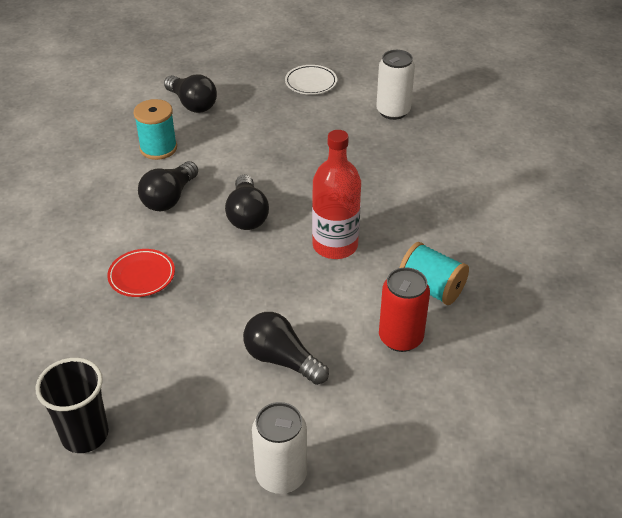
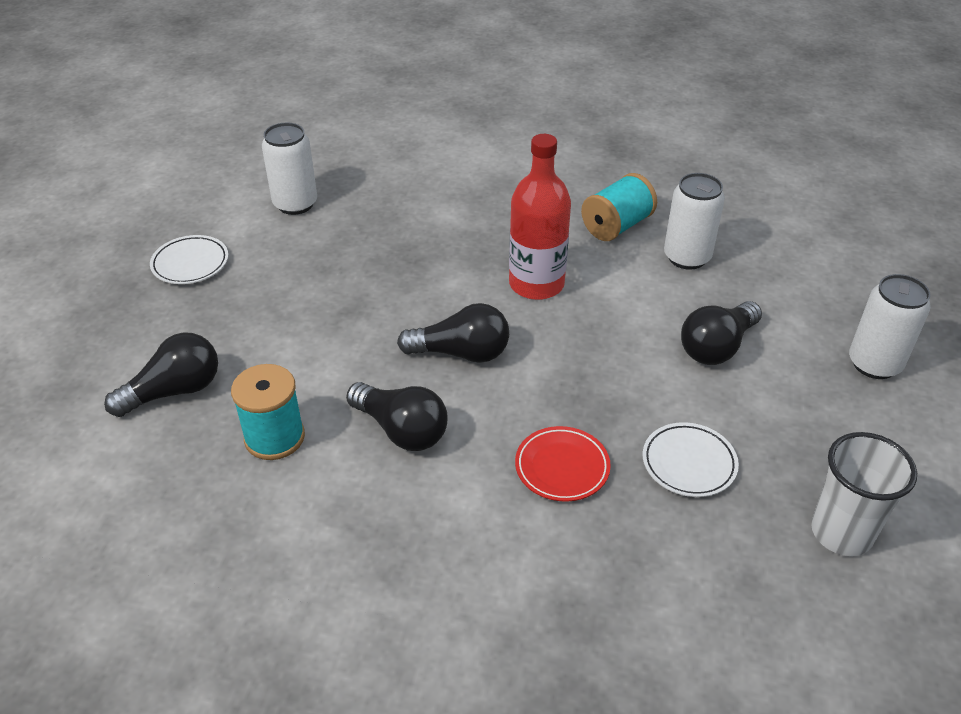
camera: 80 degrees left, 0 degrees up
black cup [35,358,109,453] -> white cup [811,432,917,556]
red can [379,267,430,352] -> white can [664,173,725,270]
none -> white plate [643,422,739,497]

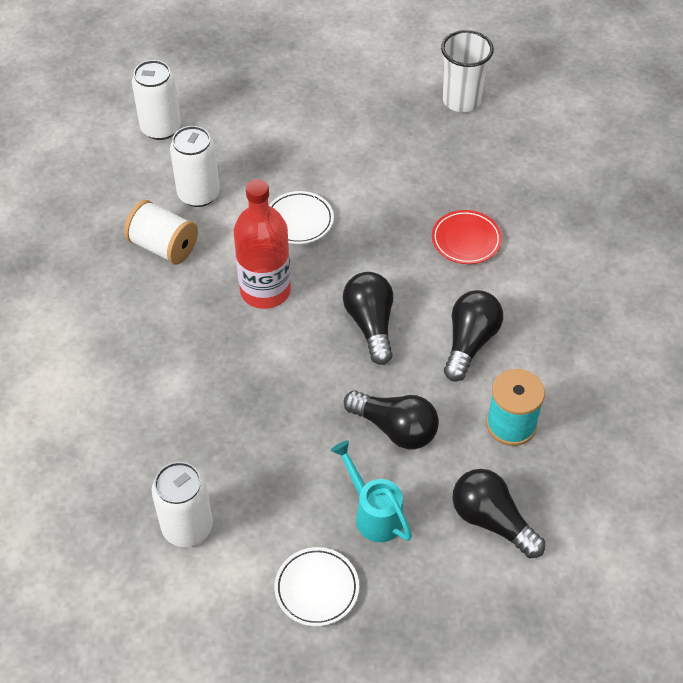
camera: 105 degrees left, 10 degrees up
turquoise spool [581,173,657,241] -> white spool [124,200,198,265]
white plate [643,422,739,497] -> white plate moved to [269,191,334,244]
black light bulb [681,301,762,365] -> black light bulb moved to [344,390,439,449]
white can [849,274,931,379] -> white can moved to [132,60,181,140]
none -> turquoise watering can [331,440,412,542]

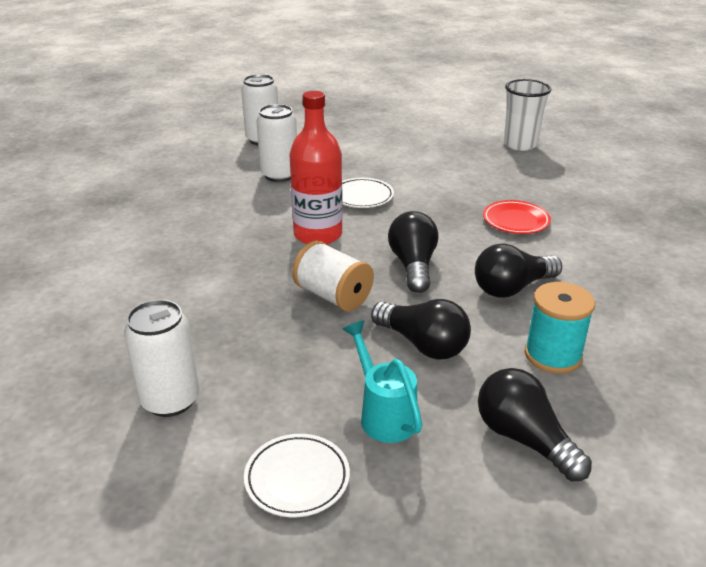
camera: 10 degrees right, 20 degrees down
white spool [124,200,198,265] -> white spool moved to [292,241,374,311]
black light bulb [444,290,503,382] -> black light bulb turned 150 degrees counterclockwise [475,244,562,298]

